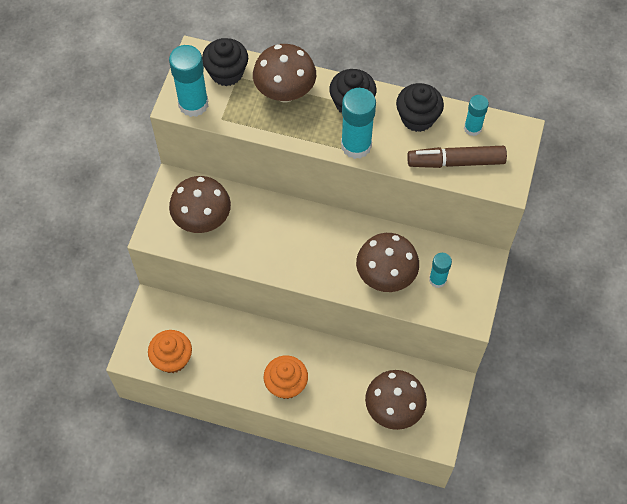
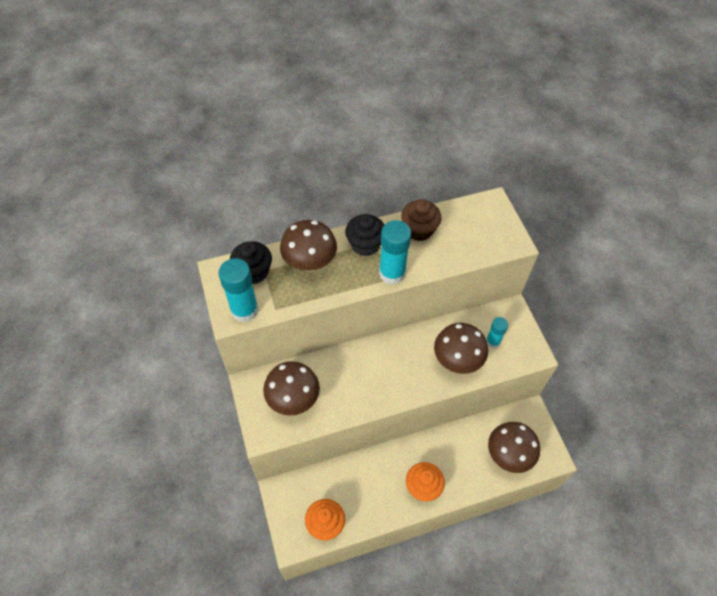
camera: 35 degrees left, 5 degrees down
black cupcake [396,83,444,132] -> brown cupcake [401,199,441,241]
brown marker [407,146,507,168] -> none
turquoise glue stick [464,95,489,136] -> none

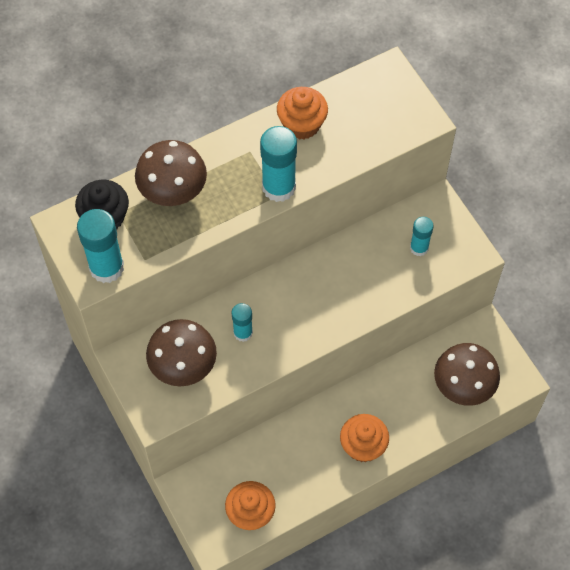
camera: 10 degrees left, 5 degrees up
black cupcake [345,214,384,256] -> none
brown cupcake [401,199,441,241] -> orange cupcake [277,87,328,140]
brown mushroom [434,323,488,374] -> none
none -> turquoise glue stick [231,303,253,342]

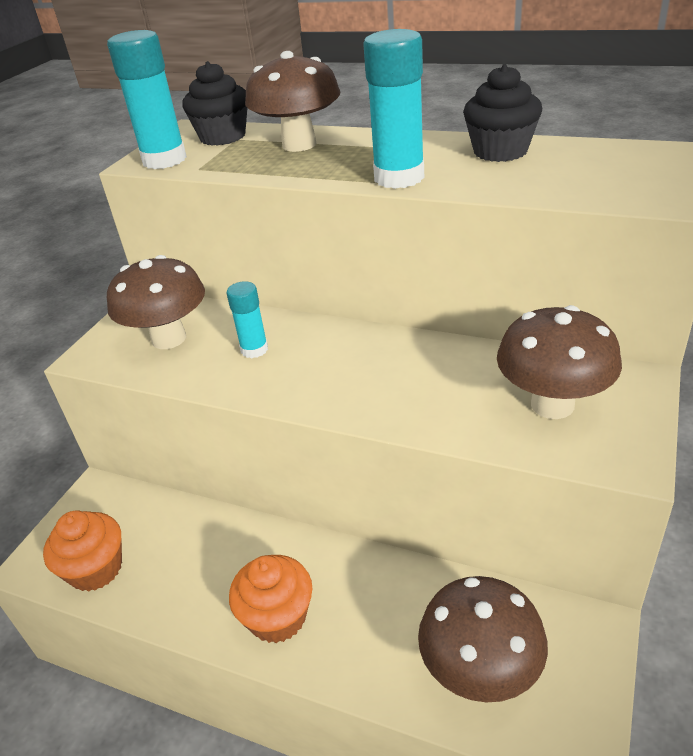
camera: 55 degrees right, 25 degrees down
orange cupcake [277,87,328,140] -> black cupcake [463,64,542,162]
turquoise glue stick [410,217,434,256] -> brown mushroom [497,305,622,419]

